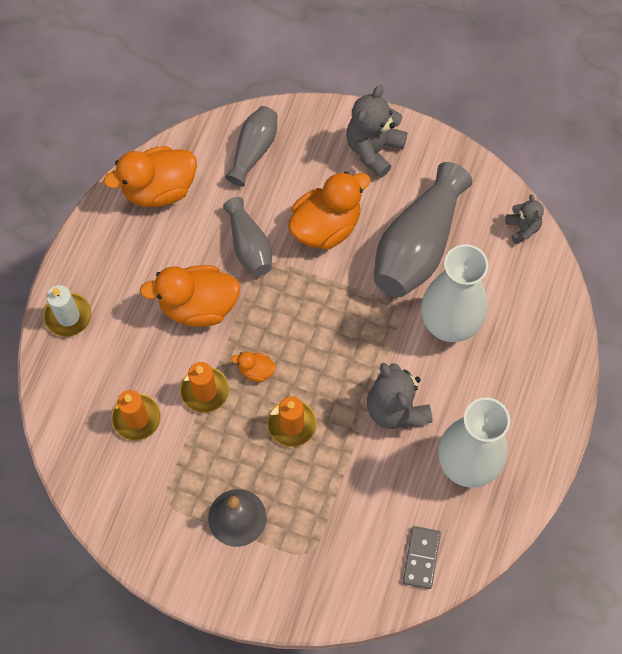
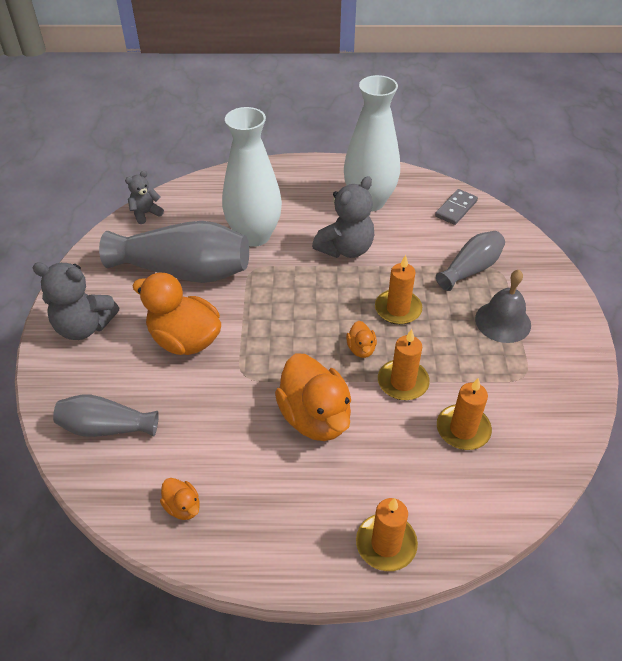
camera: 110 degrees left, 20 degrees down
white candle [43,285,91,337] -> orange candle [356,498,418,571]
orange duck [104,146,197,207] -> orange duck [160,478,200,520], size x0.46
grey vase [223,197,272,276] -> grey vase moved to [436,231,505,291]
grey domino [403,526,441,589] -> grey domino turned 45 degrees counterclockwise [435,189,478,225]

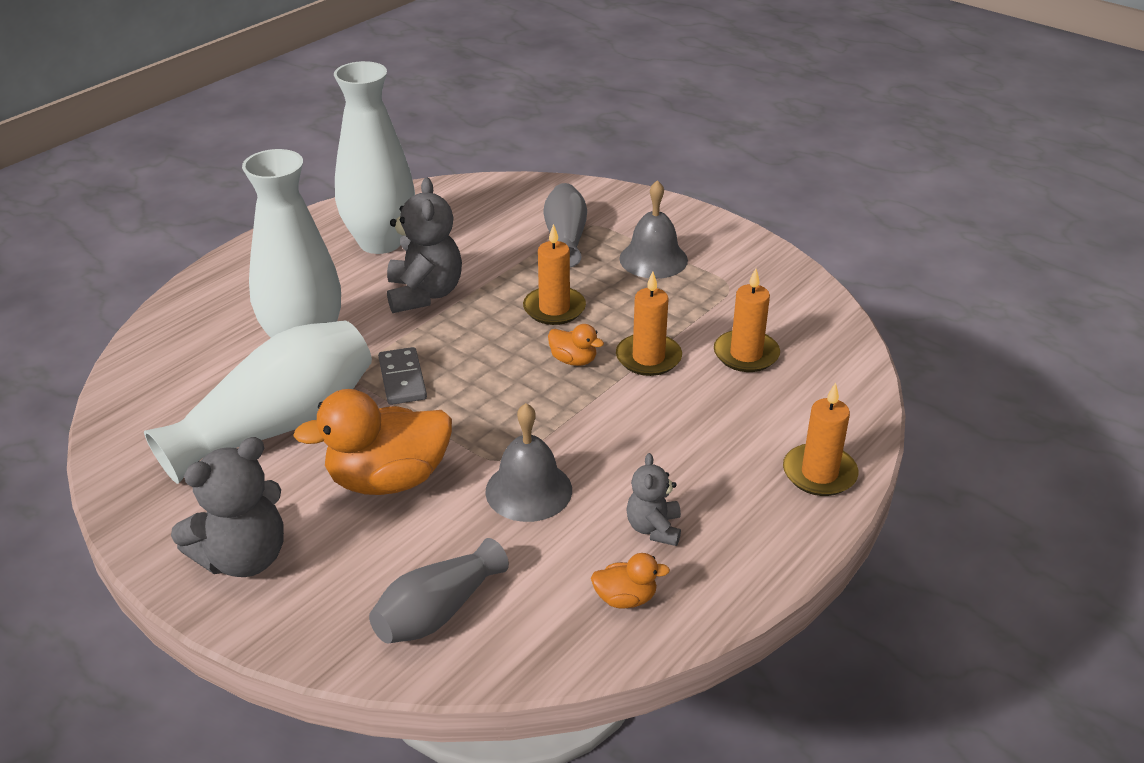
camera: 50 degrees left, 10 degrees down
grey vase [99,221,249,283] -> white vase [144,320,372,484]
grey teddy bear [125,171,164,224] -> grey teddy bear moved to [626,453,681,546]
orange duck [275,353,351,441] -> none
grey domino [435,189,478,225] -> grey domino moved to [378,347,427,405]
none -> grey bell [485,403,572,522]

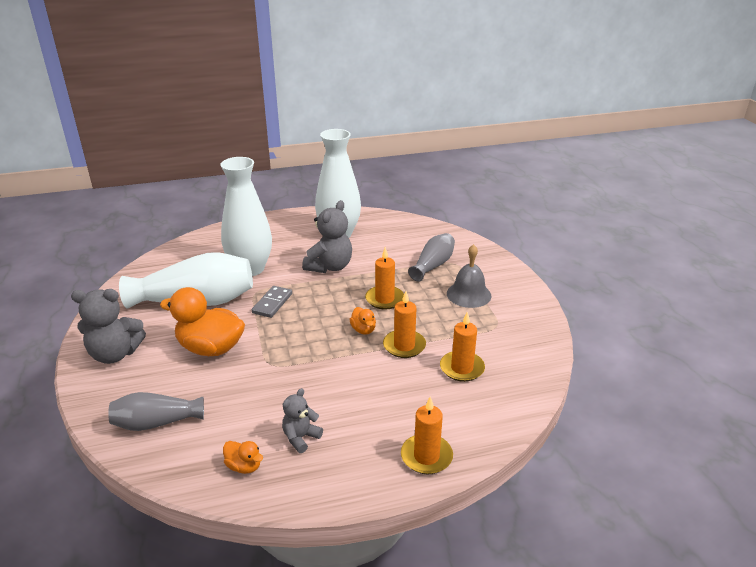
camera: 35 degrees right, 5 degrees down
grey bell [485,403,572,522] -> none

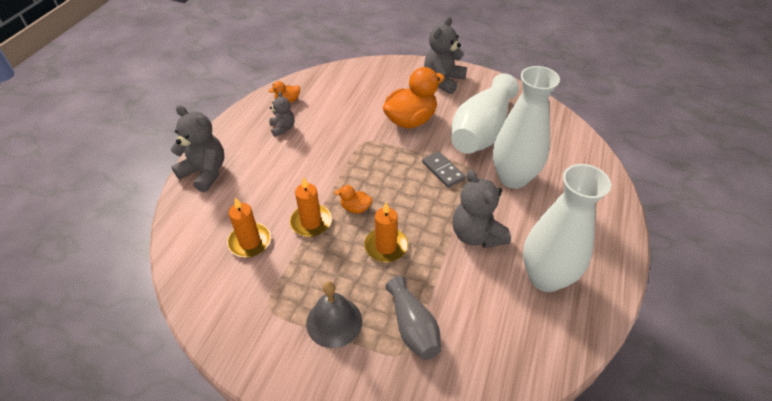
camera: 125 degrees right, 15 degrees up
grey vase [108,392,204,431] -> none
orange candle [401,396,453,474] -> grey teddy bear [170,105,224,192]

